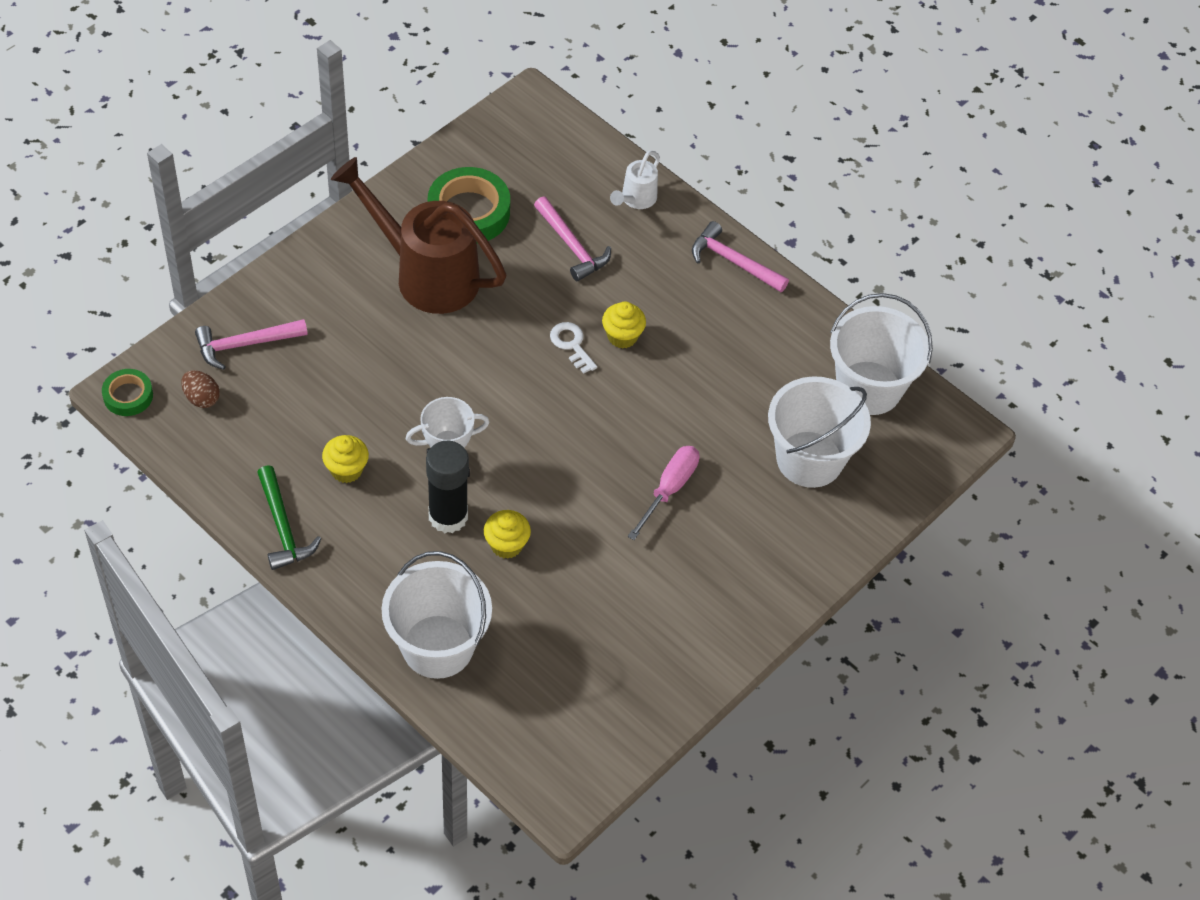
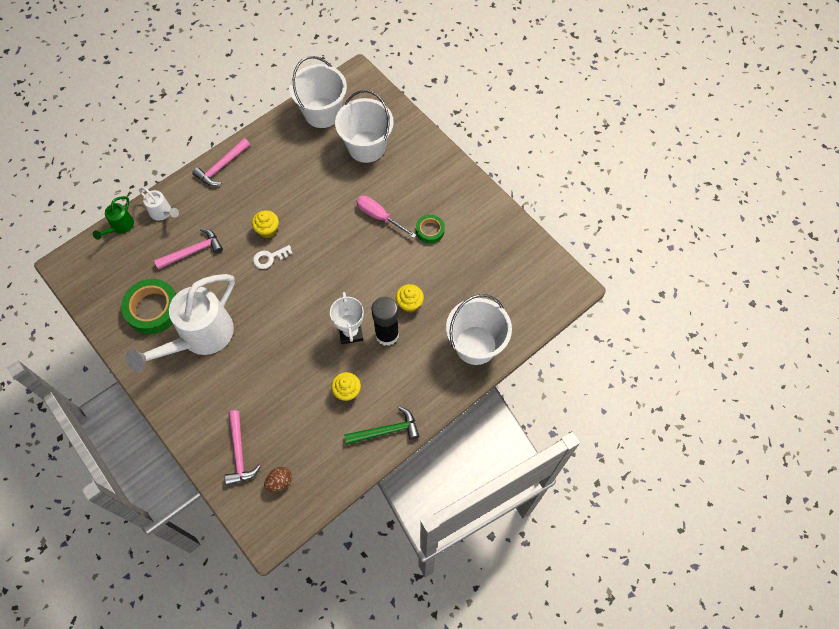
camera: 80 degrees left, 10 degrees up
green tape [102,369,153,416] -> green tape moved to [416,215,445,244]
brown watering can [331,157,506,314] -> white watering can [126,274,235,373]
none -> green watering can [93,196,134,240]

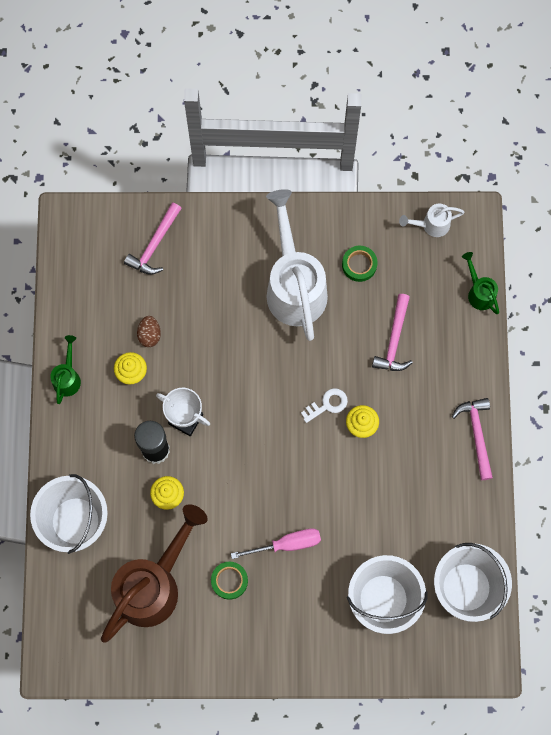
camera: 130 degrees right, 10 degrees up
green tape [121,279,176,334] -> green tape [342,246,377,282], size x0.56
white watering can [139,187,179,221] -> white watering can moved to [399,204,465,237]
pink hammer [225,410,261,485] -> pink hammer turned 90 degrees counterclockwise [124,202,182,275]
white key [253,245,292,269] -> white key turned 45 degrees clockwise [301,388,348,423]
brown egg [264,467,292,492] -> brown egg moved to [137,316,161,347]
green hammer [344,407,419,445] -> green watering can [50,335,81,404]
none -> brown watering can [101,504,208,643]

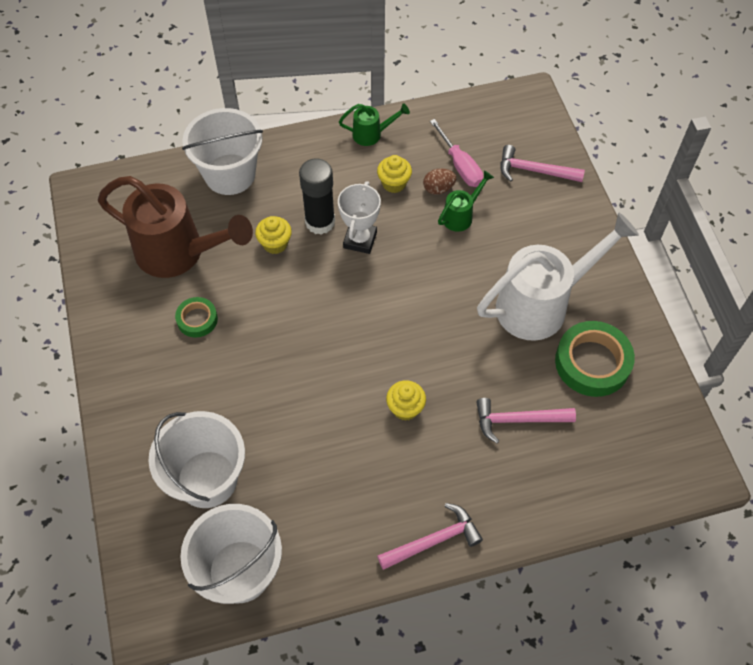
camera: 75 degrees right, 15 degrees down
pink screwdriver [231,529,321,559] -> pink screwdriver moved to [430,119,483,187]
white key [301,388,348,423] -> none
green tape [342,246,377,282] -> green tape [555,321,635,397], size x1.80
white watering can [399,204,465,237] -> none
green watering can [462,252,499,314] -> green watering can moved to [438,170,494,232]

